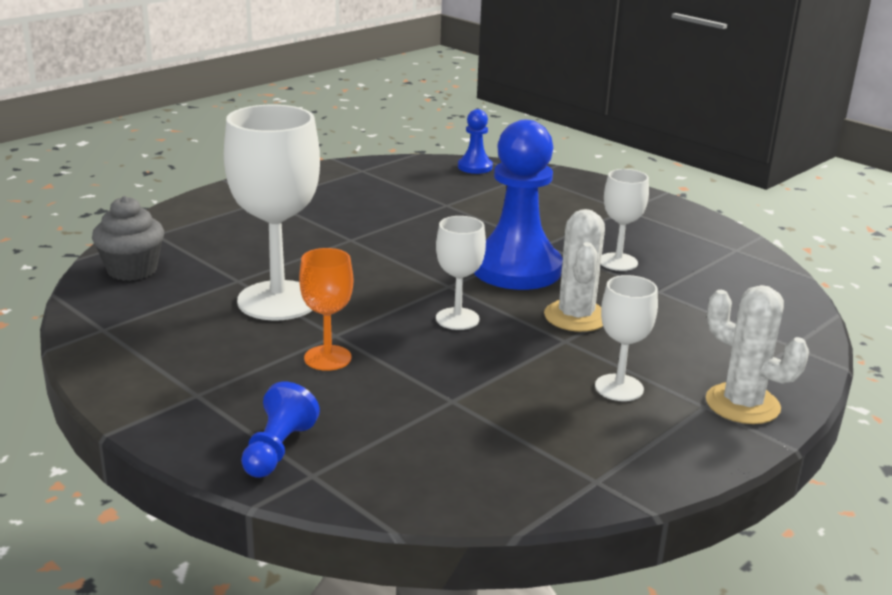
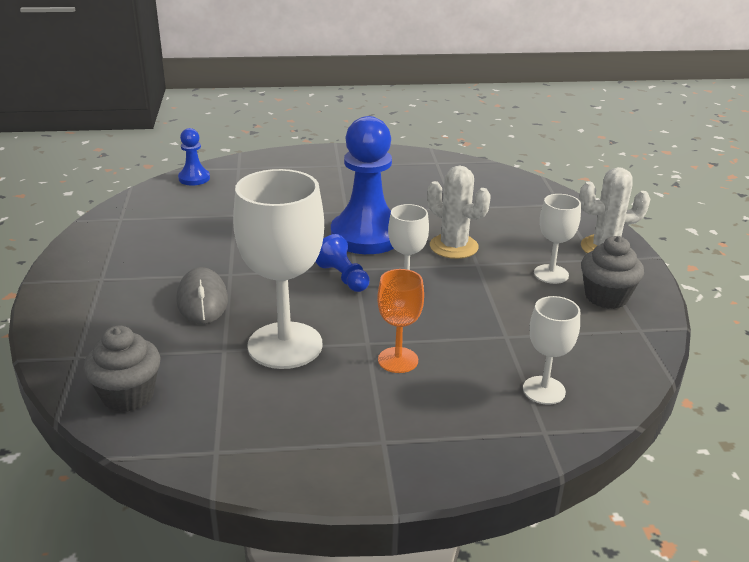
camera: 50 degrees left, 5 degrees up
blue pawn [241,382,320,478] -> blue pawn moved to [315,234,370,292]
white goblet [601,169,649,271] -> white goblet moved to [523,296,580,405]
none -> grey mouse [176,267,228,324]
none -> grey cupcake [581,236,644,309]

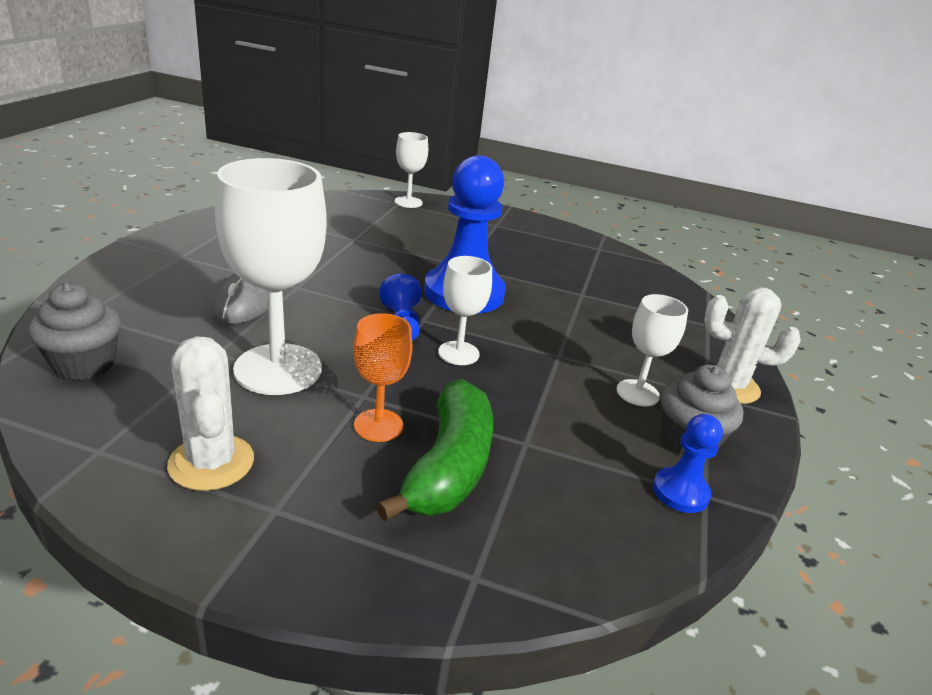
camera: 20 degrees right, 0 degrees up
blue pawn [178,128,210,185] -> blue pawn moved to [653,414,723,513]
white cactus [427,166,490,259] -> white cactus moved to [167,336,254,491]
white goblet [523,296,580,405] -> white goblet moved to [395,132,428,208]
none -> green banana [376,379,493,521]

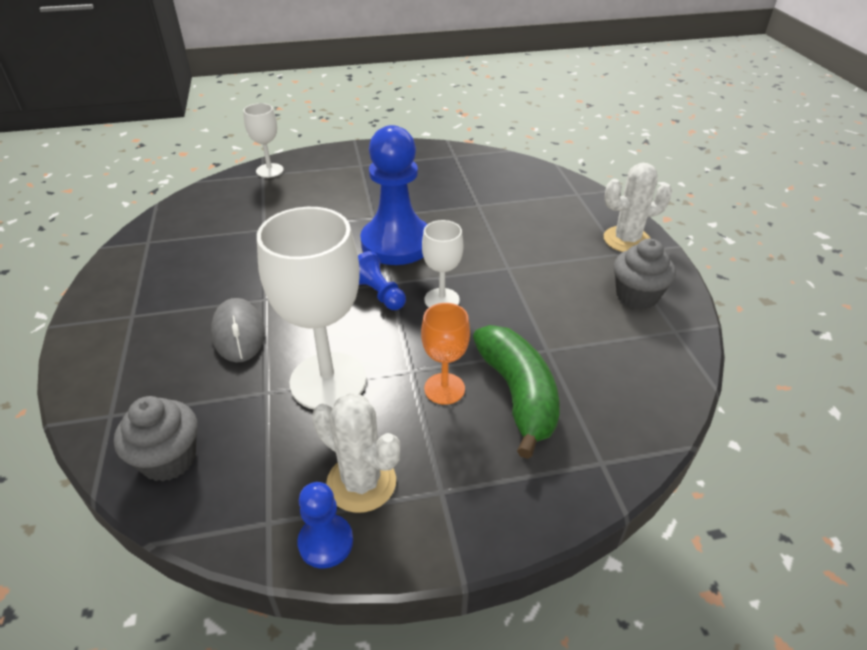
camera: 25 degrees left, 10 degrees up
white goblet [616,294,688,406] -> none
blue pawn [653,414,723,513] -> blue pawn moved to [297,482,353,569]

